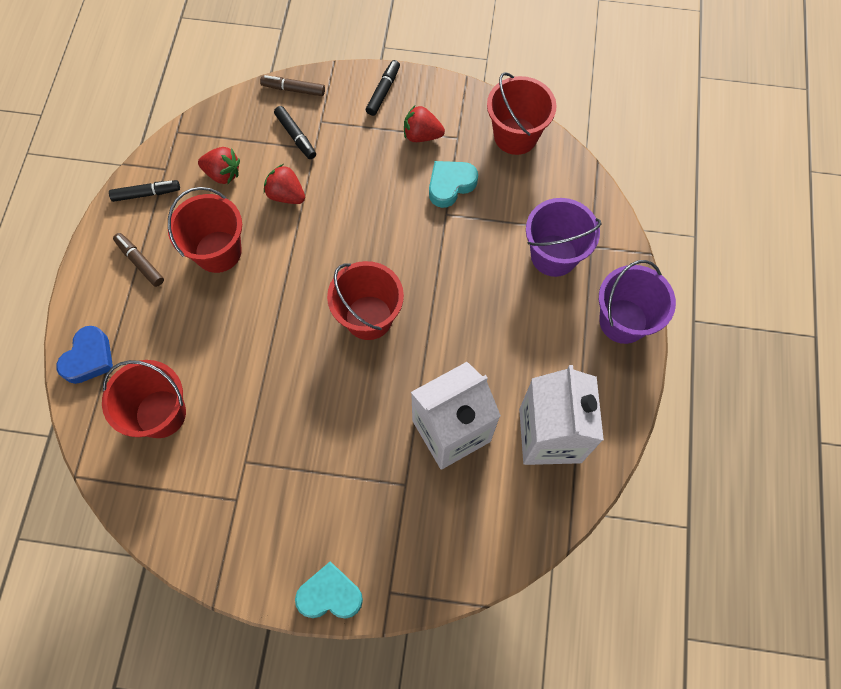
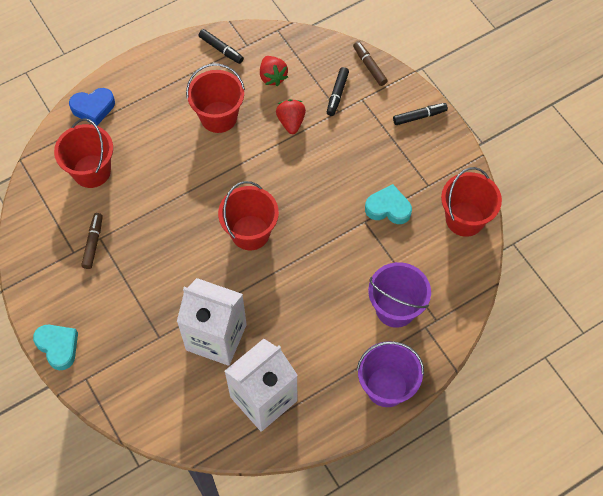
camera: 50 degrees right, 5 degrees down
brown marker [113,233,164,287] -> brown marker moved to [81,213,103,269]
red strawberry [404,105,445,142] -> none

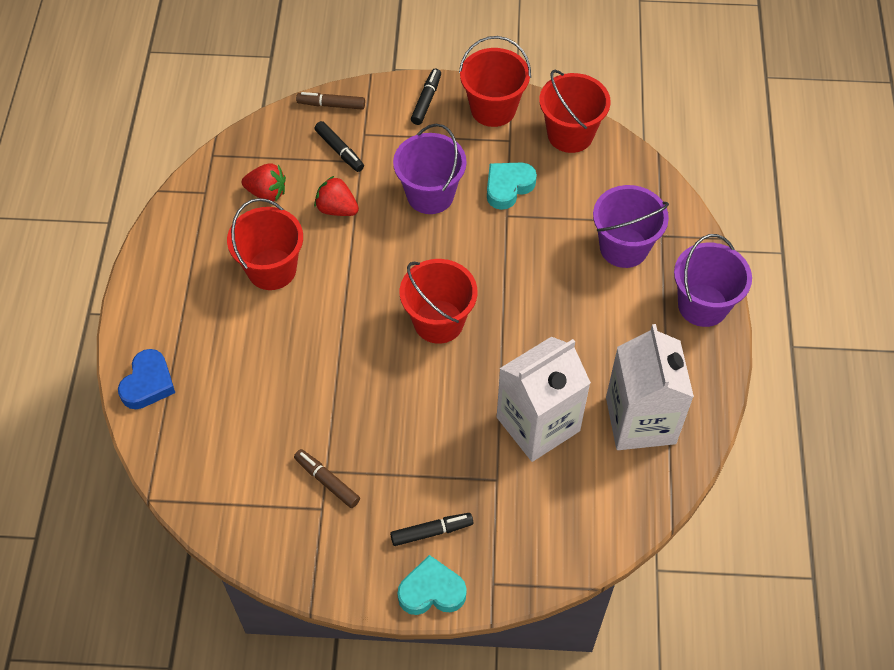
camera: 55 degrees left, 5 degrees down
red bucket [54,118,113,188] -> red bucket moved to [459,36,531,127]
black marker [198,29,244,64] -> black marker moved to [390,513,473,546]
none -> purple bucket [393,124,467,214]

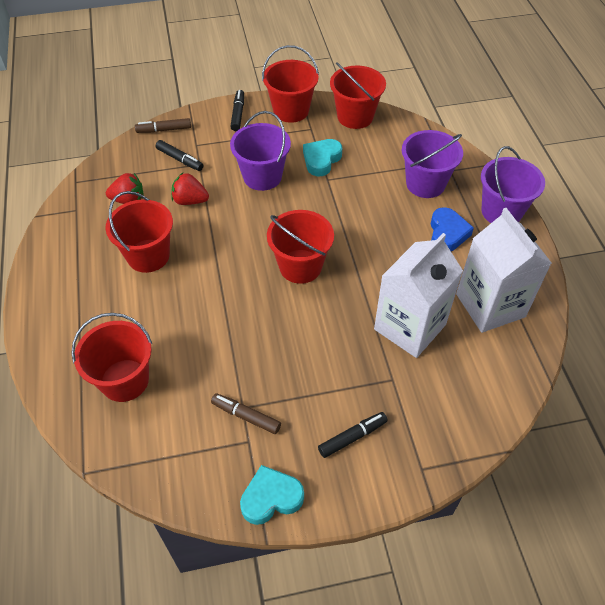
camera: 15 degrees left, 5 degrees down
blue heart [118,349,175,409] -> blue heart moved to [431,207,474,251]
turquoise heart [397,555,467,615] -> turquoise heart moved to [240,465,304,525]
none -> red bucket [72,313,152,402]

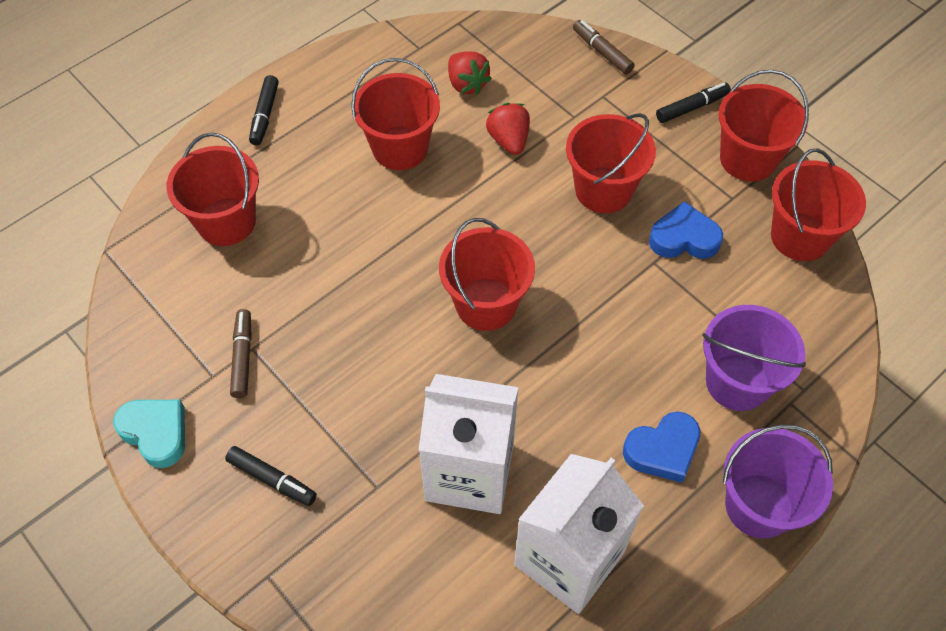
camera: 60 degrees right, 5 degrees up
black marker [155,140,204,171] -> black marker moved to [249,75,279,145]
purple bucket [230,111,291,191] -> red bucket [566,113,656,213]
turquoise heart [303,139,342,176] -> blue heart [649,201,723,259]

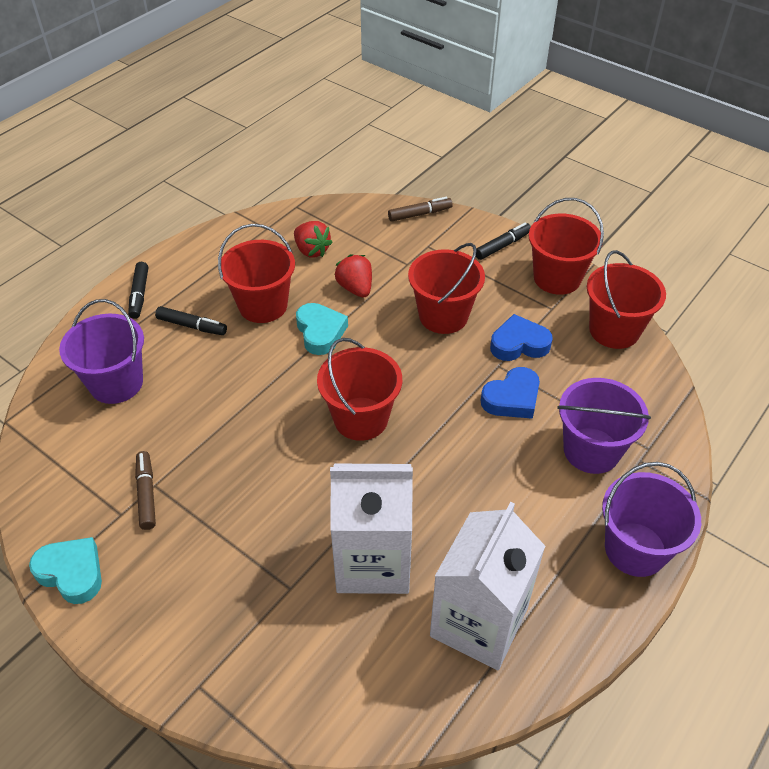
camera: 10 degrees left, 10 degrees down
red bucket [167,133,259,246] -> purple bucket [59,299,144,404]
black marker [225,446,317,506] -> black marker moved to [155,306,227,335]
brown marker [573,20,634,74] -> brown marker turned 120 degrees clockwise [388,197,453,221]
blue heart [623,412,700,483] -> blue heart moved to [481,367,540,419]
none -> turquoise heart [296,303,348,355]

